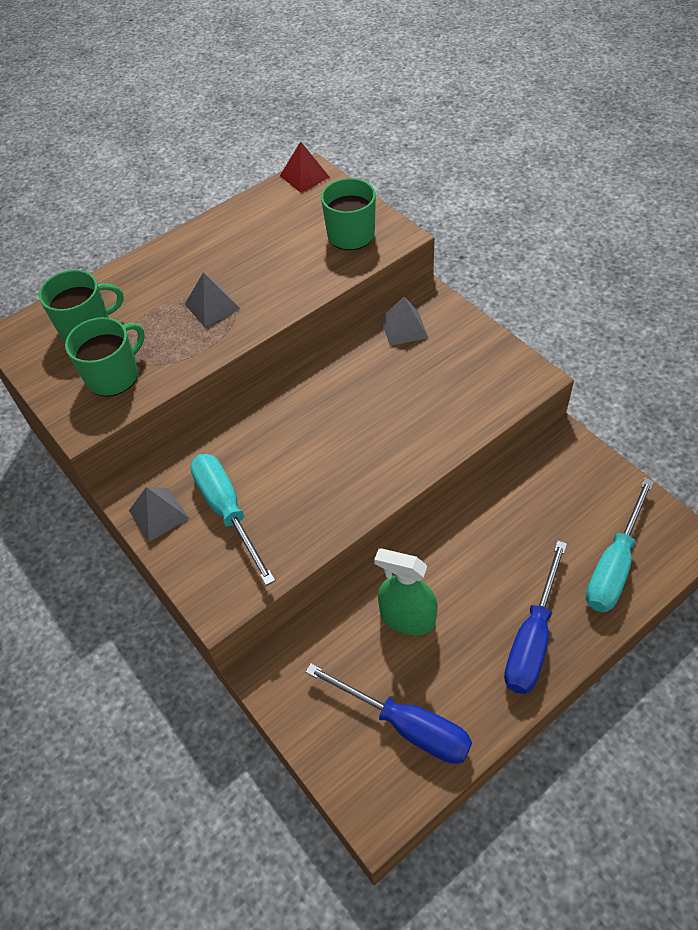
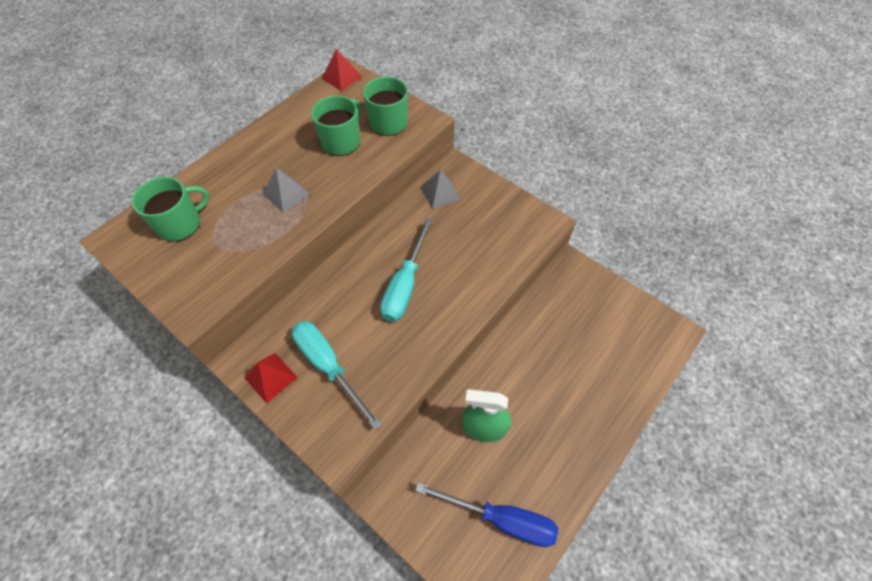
camera: 15 degrees left, 5 degrees up
green mug [65,317,145,396] -> green mug moved to [311,96,361,156]
grey pyramid [129,487,189,542] -> red pyramid [245,353,298,403]
blue screwdriver [504,541,567,694] -> none
turquoise screwdriver [586,478,654,612] -> turquoise screwdriver moved to [380,218,433,322]

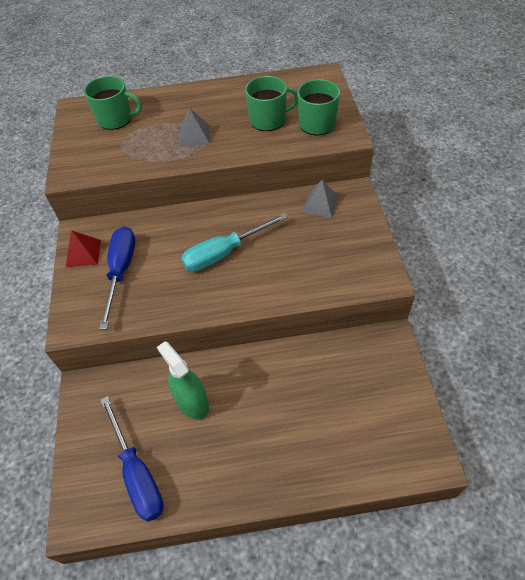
camera: 45 degrees right, 5 degrees down
turquoise screwdriver [292,321,382,430] -> blue screwdriver [99,227,135,330]
red pyramid [321,49,362,91] -> none

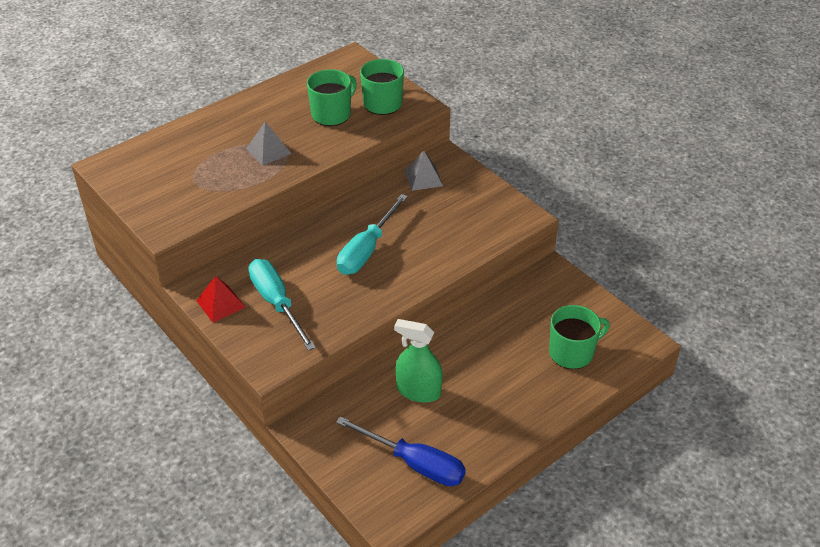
camera: 35 degrees left, 10 degrees down
green mug [84,76,142,130] -> green mug moved to [549,305,610,369]
blue screwdriver [99,227,135,330] -> turquoise screwdriver [249,259,316,351]

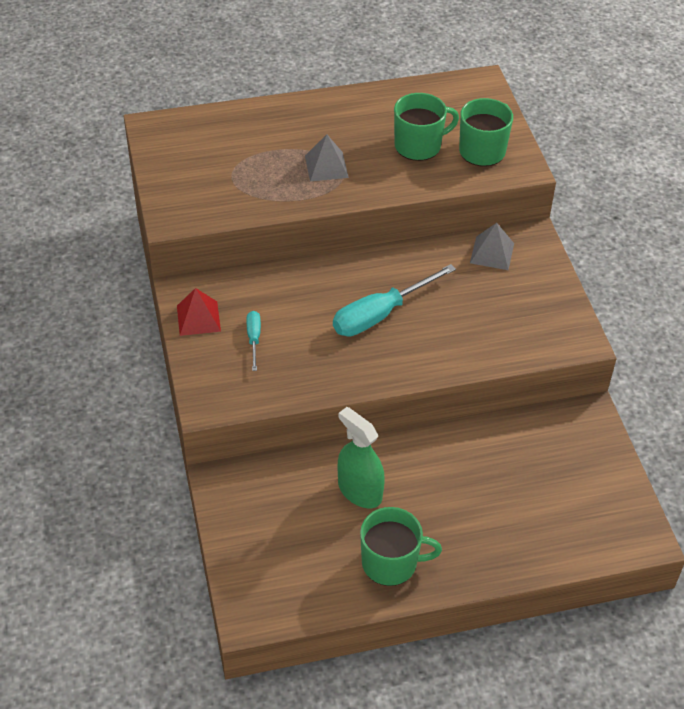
camera: 25 degrees right, 5 degrees up
turquoise screwdriver [249,259,316,351] -> turquoise screwdriver [246,311,261,371], size x0.51
blue screwdriver [336,416,466,486] -> none
green mug [549,305,610,369] -> green mug moved to [360,507,442,586]

